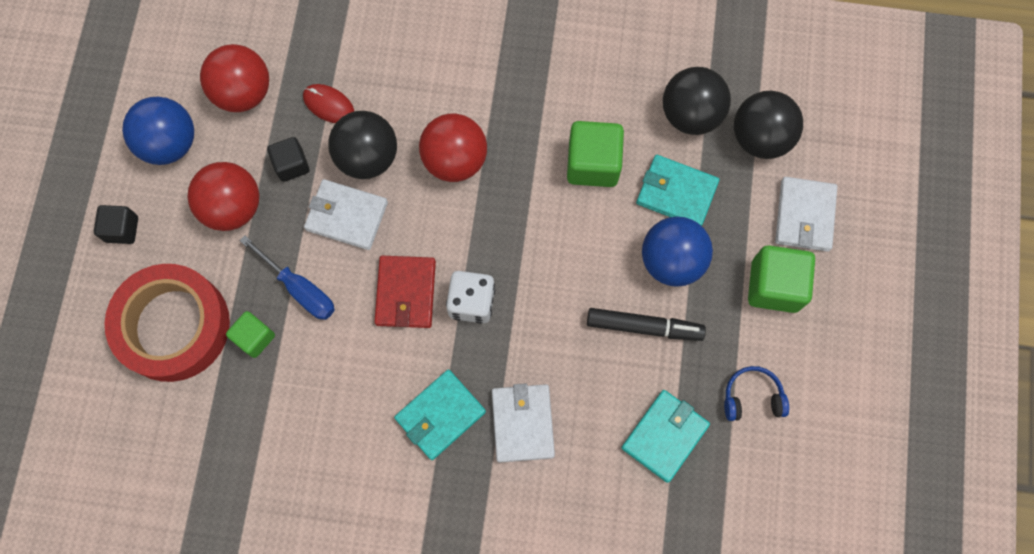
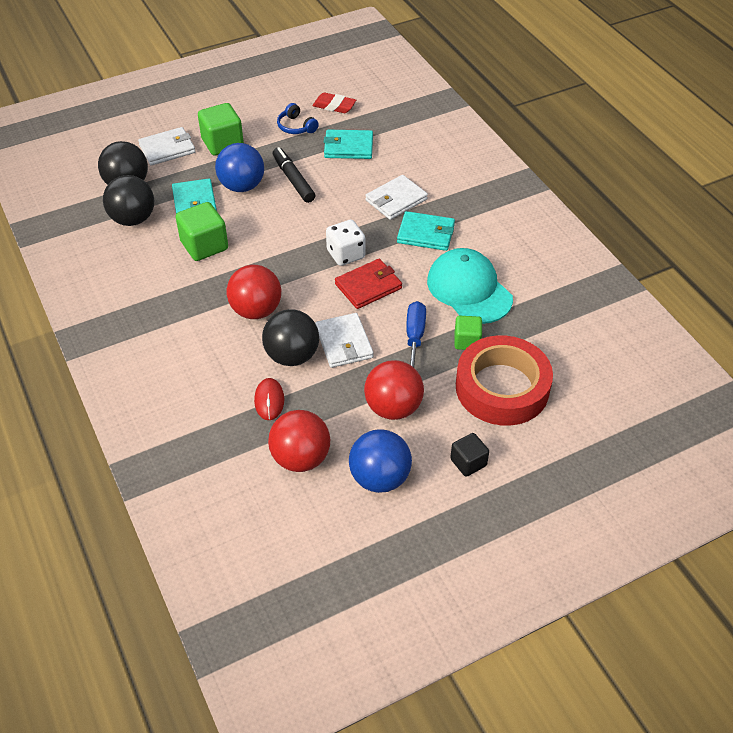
camera: 125 degrees left, 25 degrees down
black cube [267,137,309,182] -> none
none -> red eraser [313,92,356,113]
none -> turquoise cap [427,248,513,324]

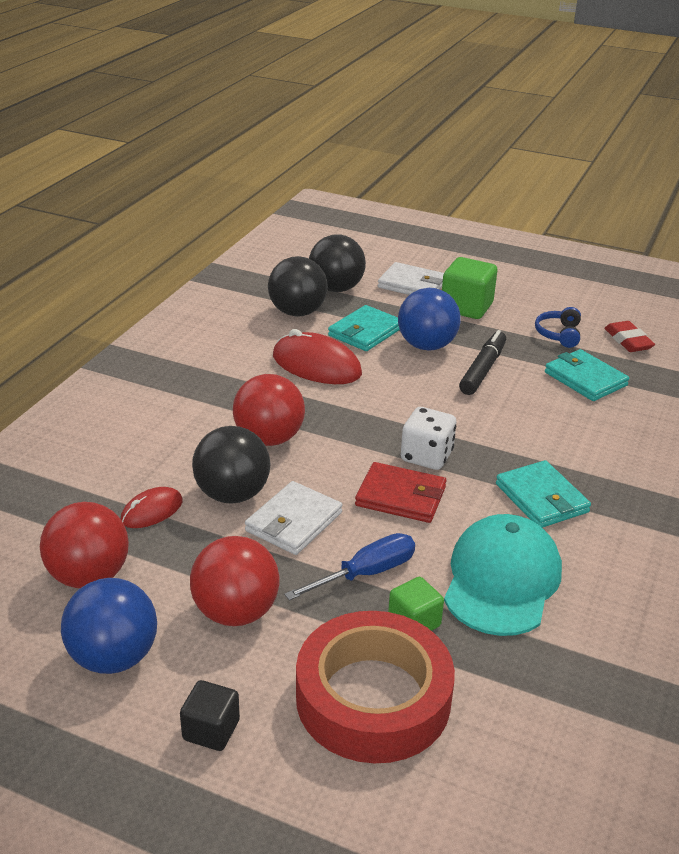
camera: 50 degrees right, 15 degrees down
green cube [176,202,228,261] -> red mouse [273,329,362,384]
white wallet [365,175,428,220] -> none

